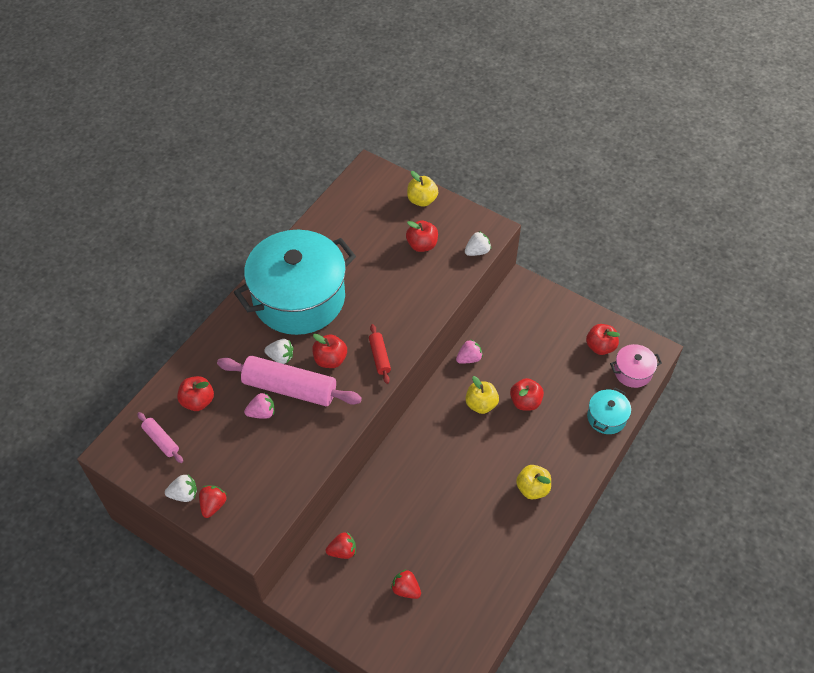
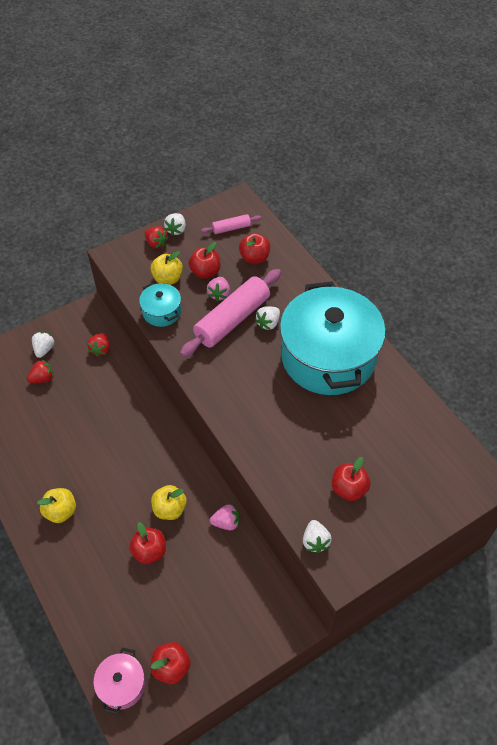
camera: 115 degrees right, 0 degrees up
red apple [312,334,347,368] -> red apple moved to [189,242,220,279]
red rolling pin [369,324,391,384] -> none
yellow apple [407,171,438,207] -> yellow apple moved to [151,251,183,285]
pink strawberry [456,339,483,364] -> pink strawberry turned 90 degrees counterclockwise [210,504,239,530]
turquoise pot [587,388,631,434] -> turquoise pot moved to [139,283,181,327]
none -> white strawberry [32,332,54,358]

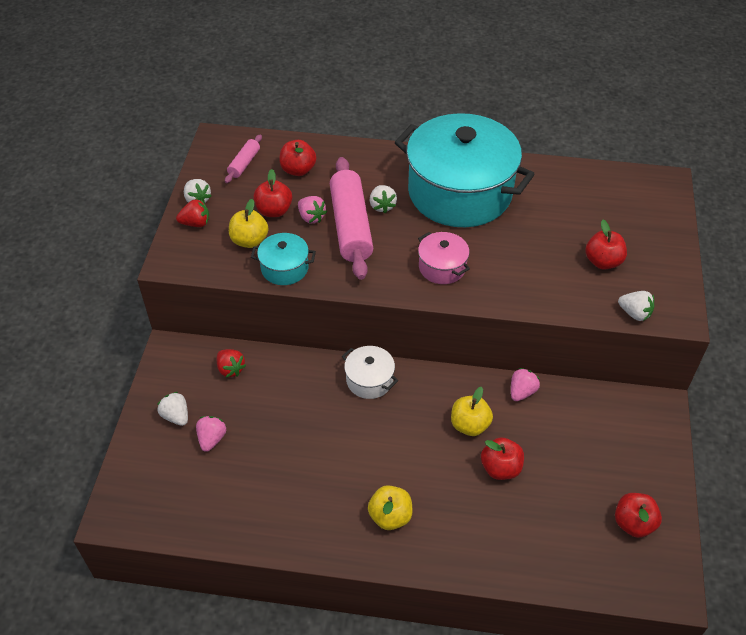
camera: 50 degrees left, 5 degrees down
red strawberry [27,360,54,383] -> pink strawberry [196,416,226,452]
pink pot [93,648,145,715] -> pink pot moved to [418,232,470,284]
none -> white pot [342,346,398,399]

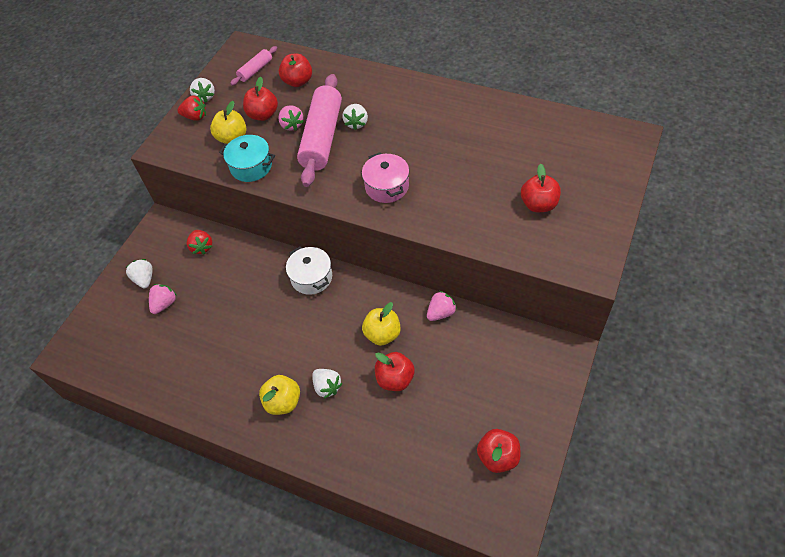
camera: 20 degrees right, 5 degrees up
turquoise pot [395,113,535,227] -> none
white strawberry [618,291,654,321] -> white strawberry moved to [312,369,343,399]

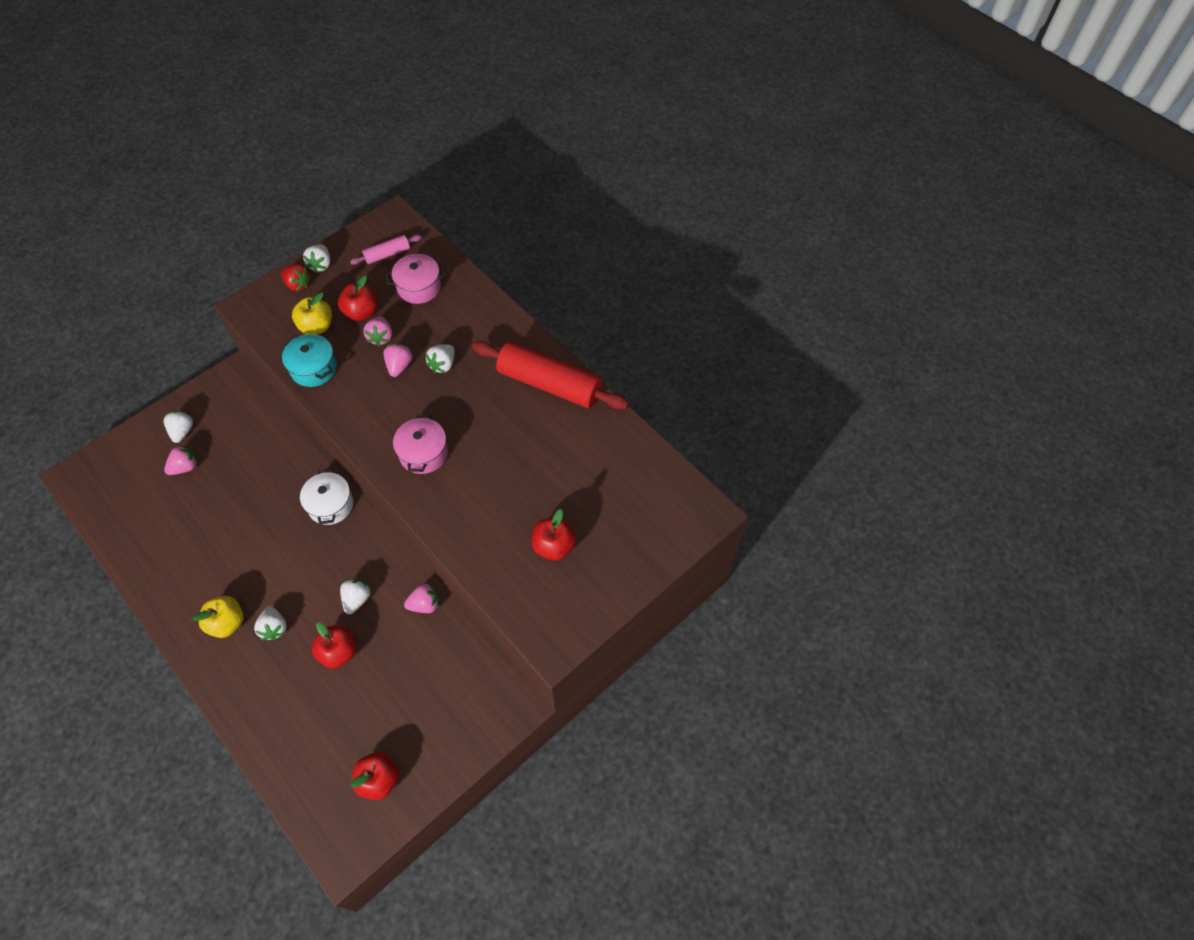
camera: 20 degrees right, 5 degrees up
red strawberry [187,230,212,255] -> none
red apple [279,53,312,87] -> pink pot [386,254,446,304]
pink rolling pin [297,74,342,187] -> pink strawberry [383,344,413,377]
yellow apple [362,302,401,346] -> white strawberry [340,579,371,614]
none -> red rolling pin [472,341,629,410]

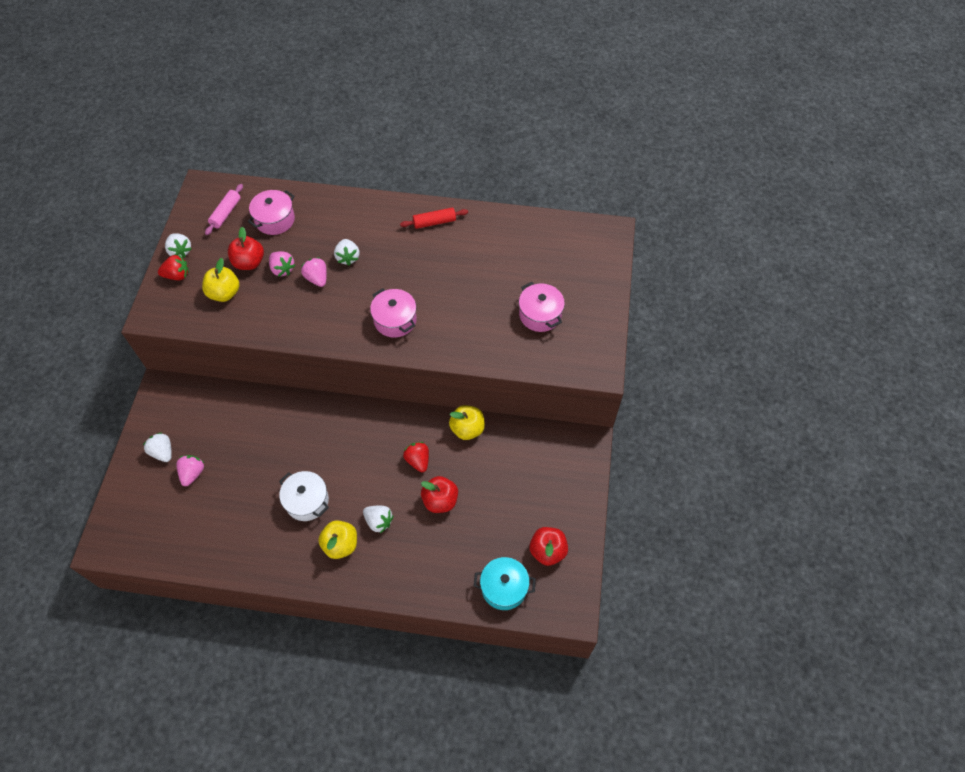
camera: 40 degrees left, 0 degrees up
turquoise pot [282,334,337,387] -> turquoise pot moved to [474,557,536,610]
white pot [300,469,353,525] -> white pot moved to [279,471,329,521]
white strawberry [340,579,371,614] -> red strawberry [403,442,429,472]
pink strawberry [404,583,439,613] -> yellow apple [449,405,485,440]
red rolling pin [472,341,629,410] -> red rolling pin [400,207,468,229], size x0.48
red apple [532,509,576,561] -> pink pot [519,282,565,332]

